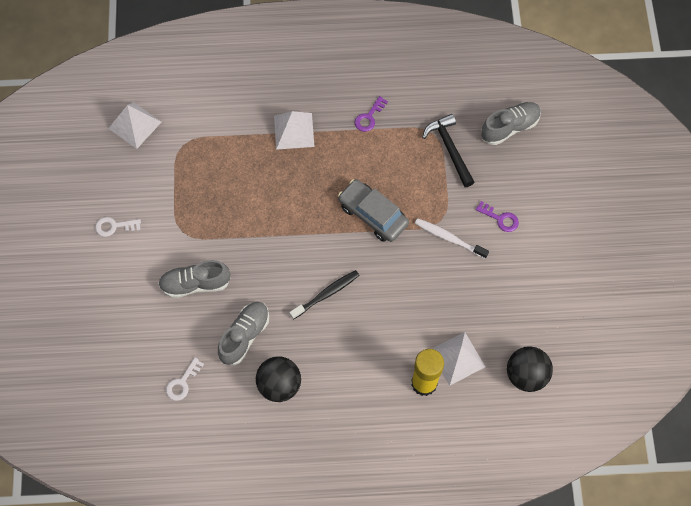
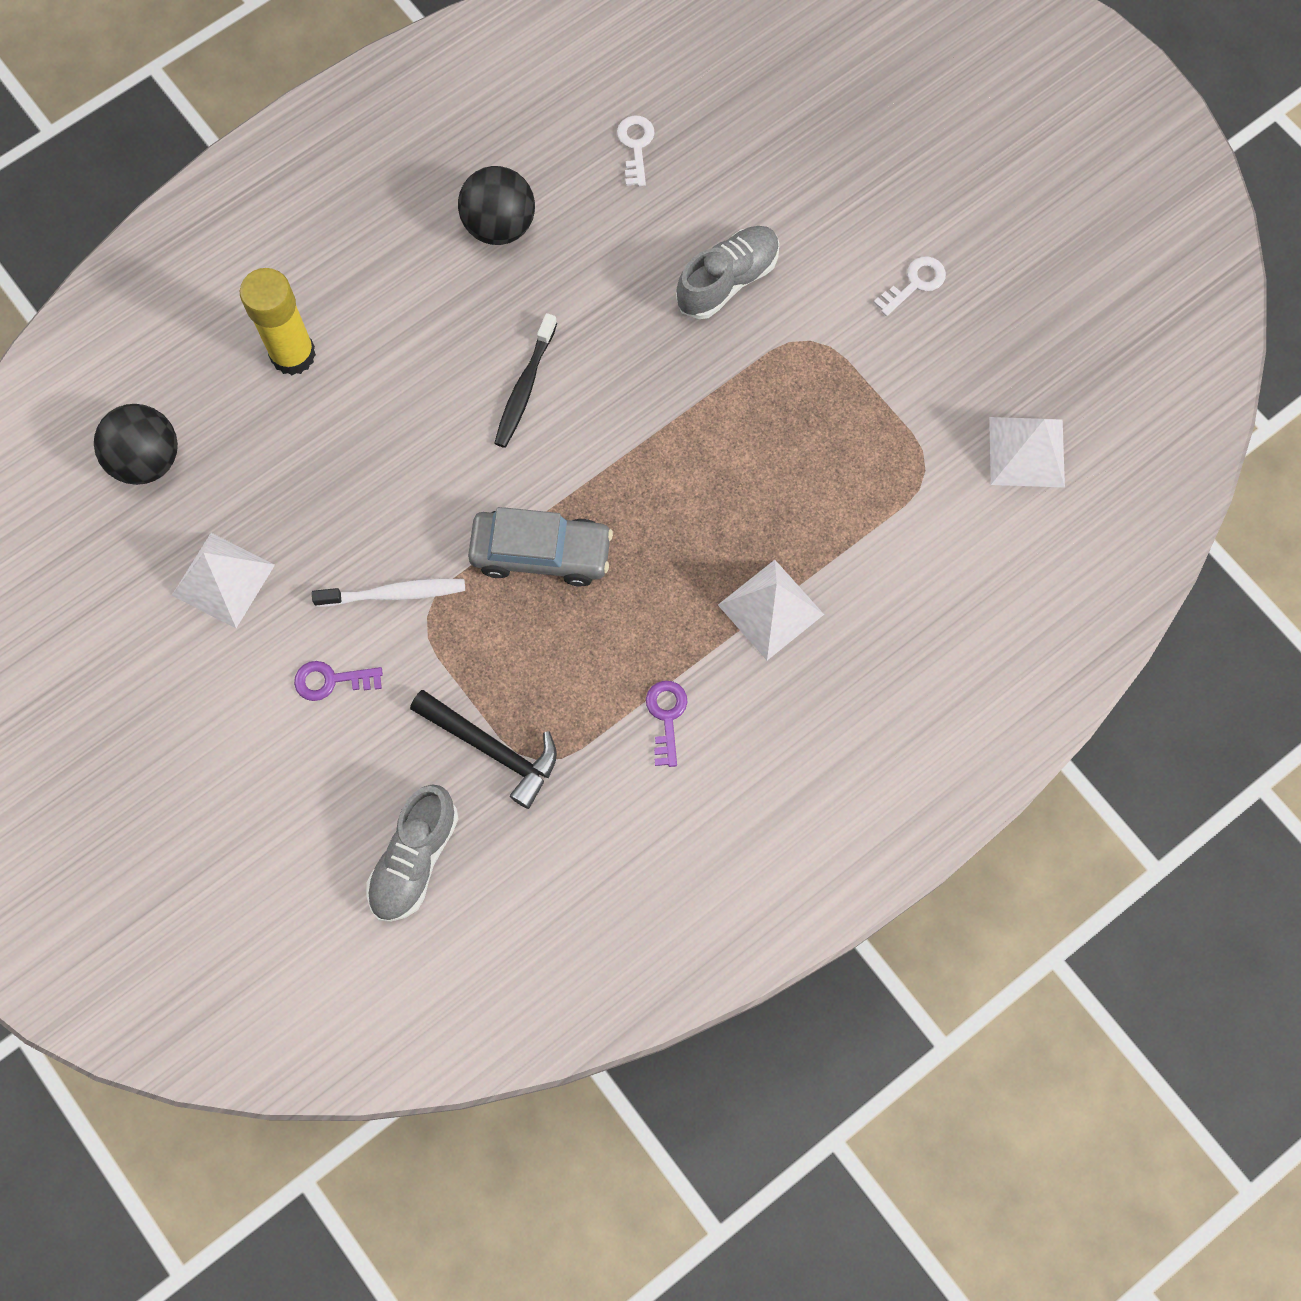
camera: 145 degrees right, 5 degrees up
grey shoe [218,302,269,365] -> none
white pyramid [432,332,485,386] -> white pyramid moved to [172,533,275,628]

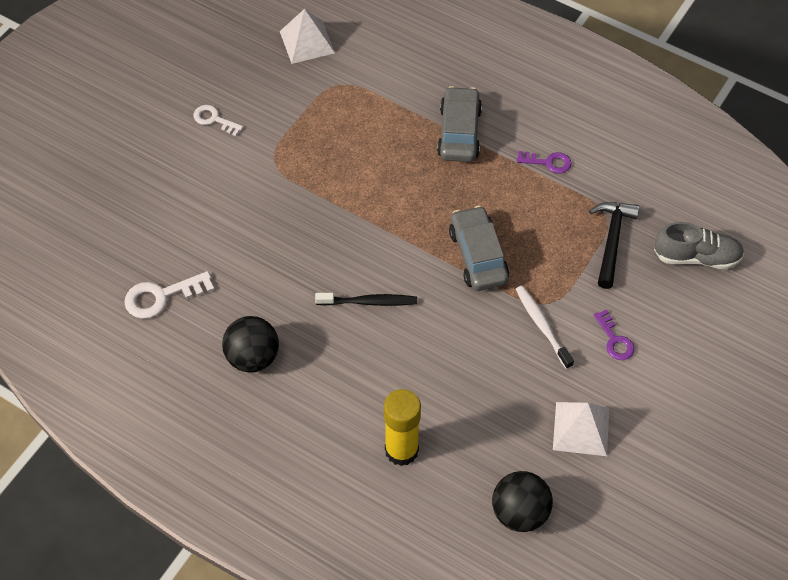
camera: 110 degrees left, 15 degrees down
white key [617,116,655,186] -> white key [124,271,214,319], size x1.54
purple key [646,681,687,767] -> purple key turned 150 degrees counterclockwise [516,151,572,174]
grey shoe [676,226,779,319] -> none
white pyramid [718,560,824,660] -> grey car [437,86,482,162]

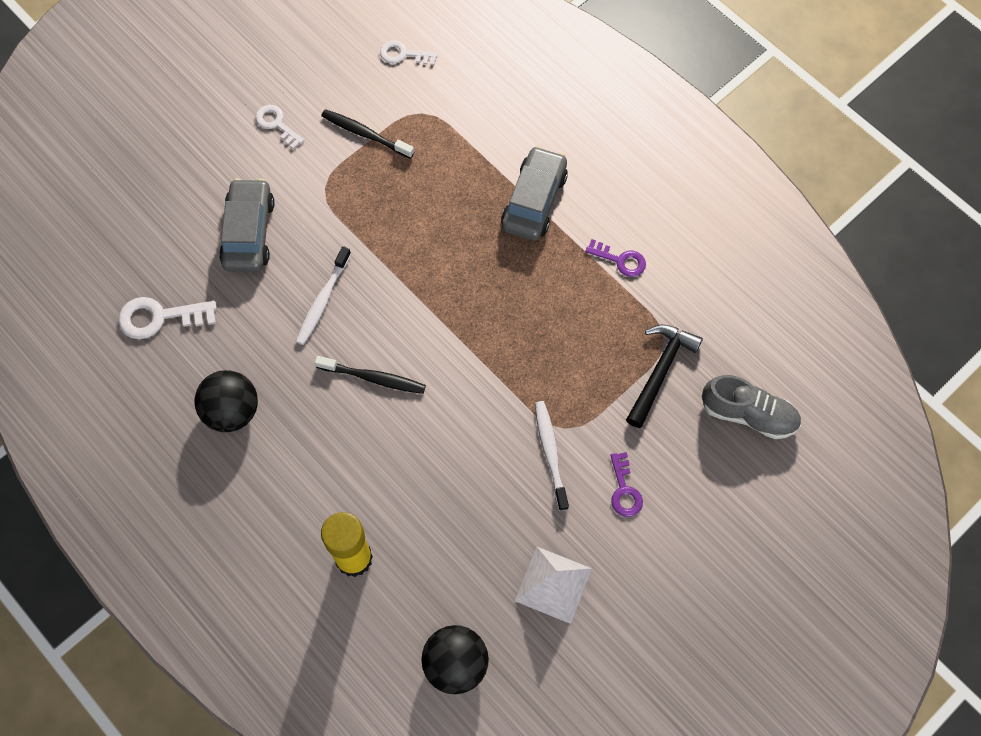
camera: 15 degrees right, 10 degrees up
white pyramid [280,9,335,64] -> white key [380,40,438,65]
grey car [449,206,509,291] -> grey car moved to [219,178,275,272]
none -> white toothbrush [295,246,351,345]
none -> black toothbrush [321,109,414,159]

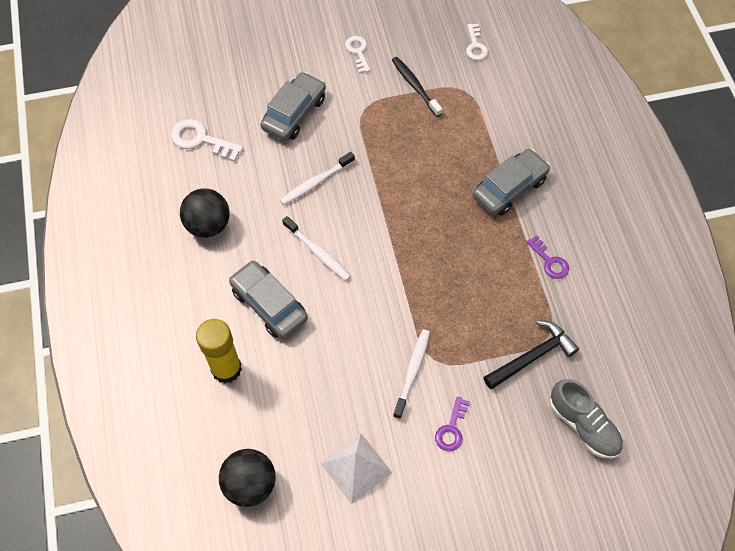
camera: 30 degrees right, 5 degrees down
black toothbrush [315,356,426,394] -> white toothbrush [282,216,351,281]
white key [380,40,438,65] -> white key turned 135 degrees counterclockwise [466,24,488,60]
none -> grey car [229,260,308,339]

